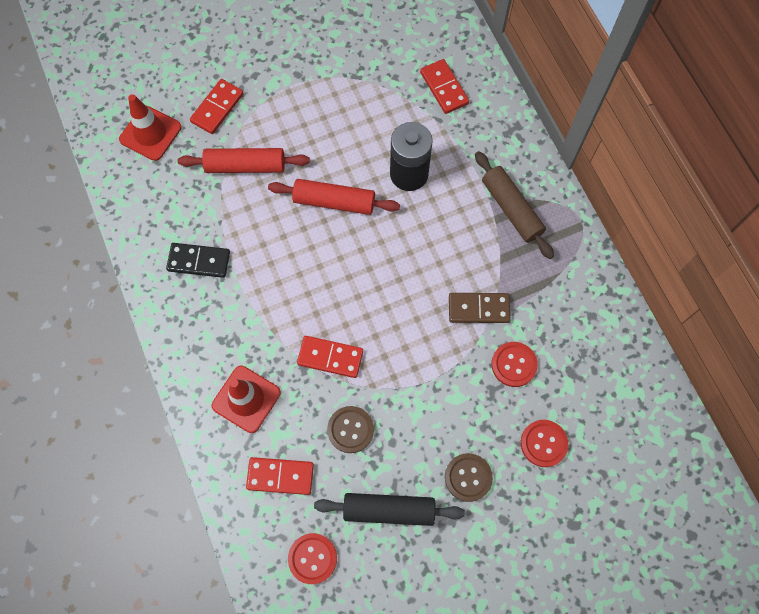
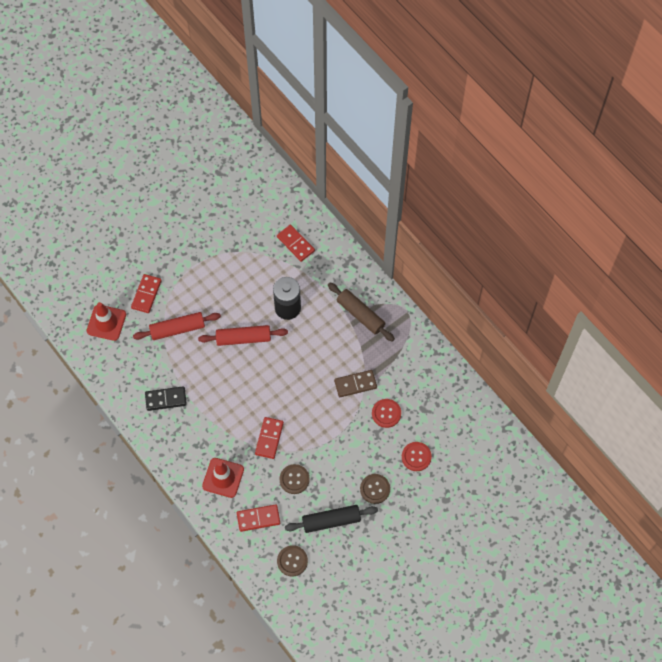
camera: 15 degrees left, 5 degrees down
red button [288,533,337,584] -> brown button [277,545,308,577]
red domino [297,336,363,378] -> red domino turned 75 degrees counterclockwise [255,417,284,459]

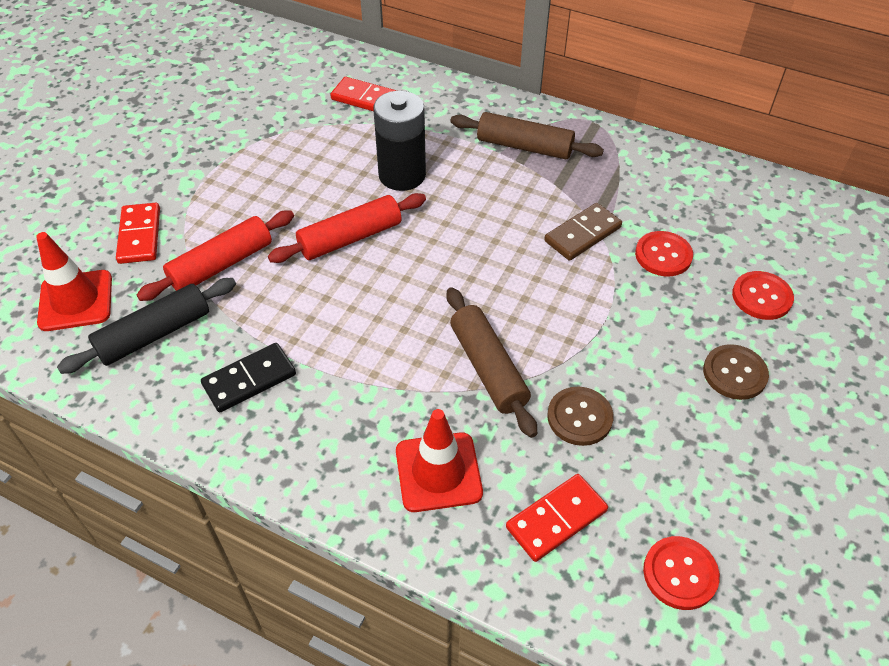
camera: 25 degrees left, 15 degrees down
red domino [255,417,284,459] -> brown rolling pin [447,287,537,438]
brown button [277,545,308,577] -> red button [643,536,720,610]
black rolling pin [285,505,378,533] -> black rolling pin moved to [57,278,236,374]

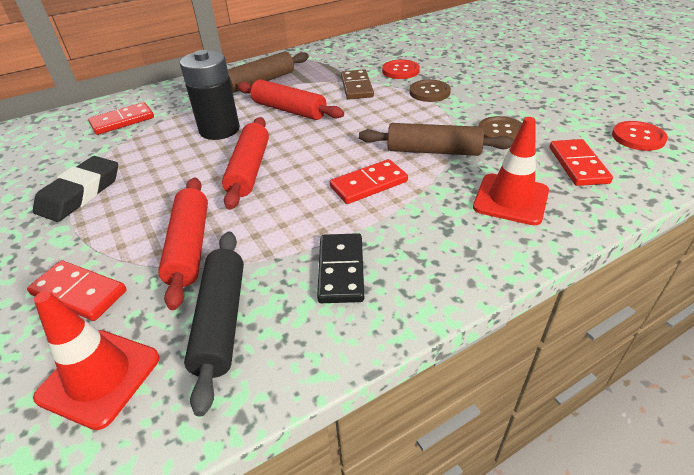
camera: 55 degrees left, 10 degrees down
brown button [703,344,769,400] -> brown button moved to [409,80,451,102]
red button [732,271,794,320] -> none
none -> black eraser [33,156,118,222]
none -> red rolling pin [237,80,344,120]
none -> red domino [330,159,408,204]

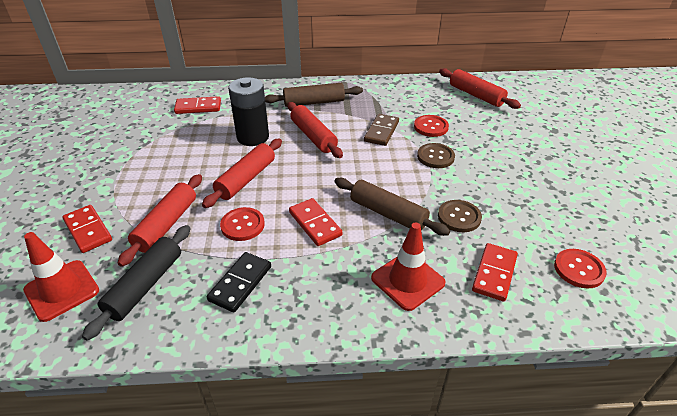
camera: 25 degrees right, 0 degrees up
black eraser [33,156,118,222] -> none
red domino [330,159,408,204] -> red domino turned 60 degrees clockwise [289,198,343,246]
none -> red button [220,207,265,241]
none -> red rolling pin [439,68,521,109]

